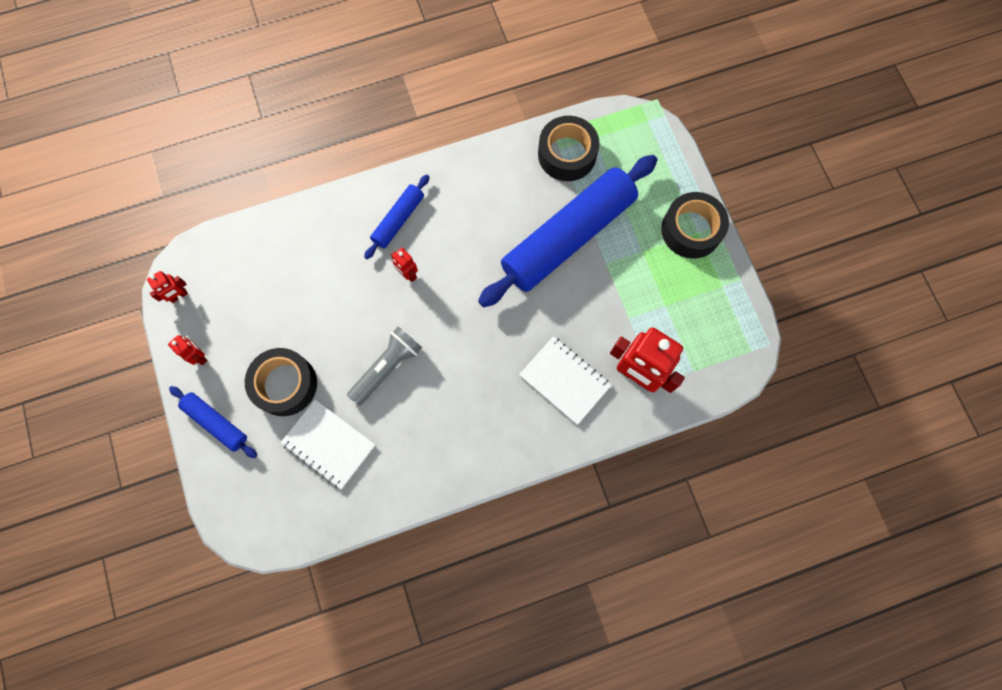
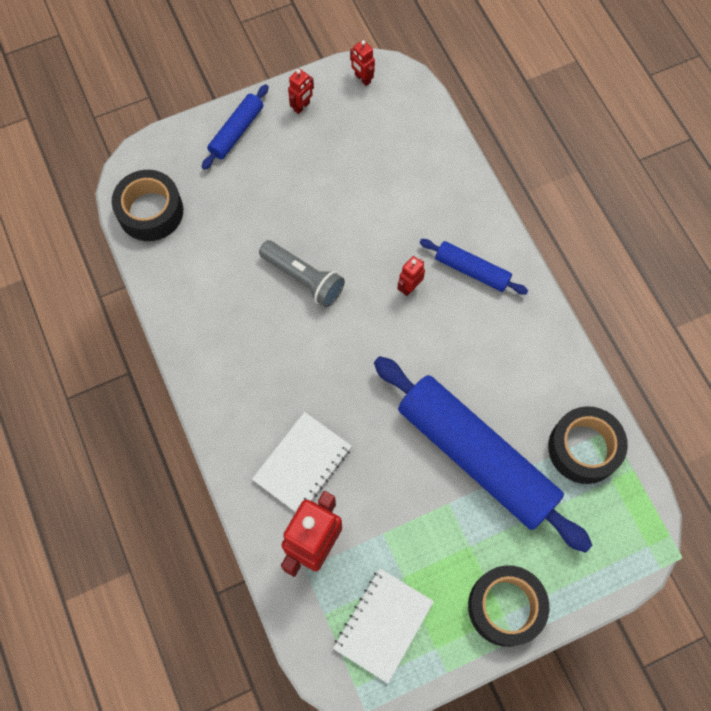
camera: 85 degrees right, 5 degrees down
black tape [245,348,317,416] -> black tape moved to [112,170,183,241]
white notebook [280,399,375,489] -> white notebook moved to [333,568,434,683]

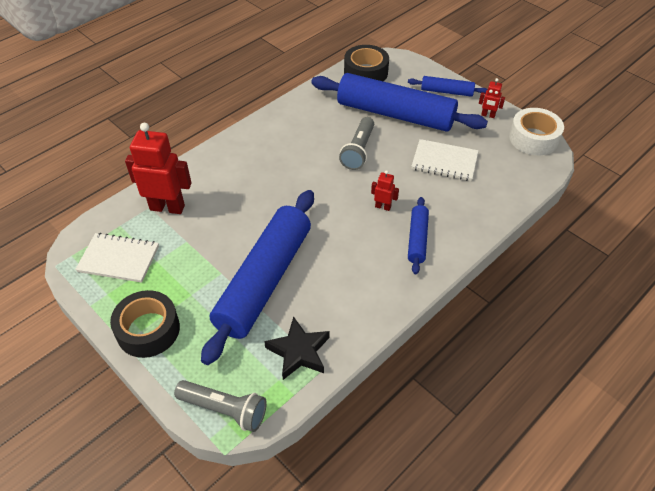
camera: 70 degrees right, 20 degrees down
white notebook [252,412,352,511] -> white notebook moved to [411,139,479,181]
red robot [350,40,375,86] -> white tape [509,108,564,155]
black tape [548,406,628,484] -> black star [264,316,329,380]
none -> grey flashlight [174,380,267,432]
none -> blue rolling pin [311,73,488,132]

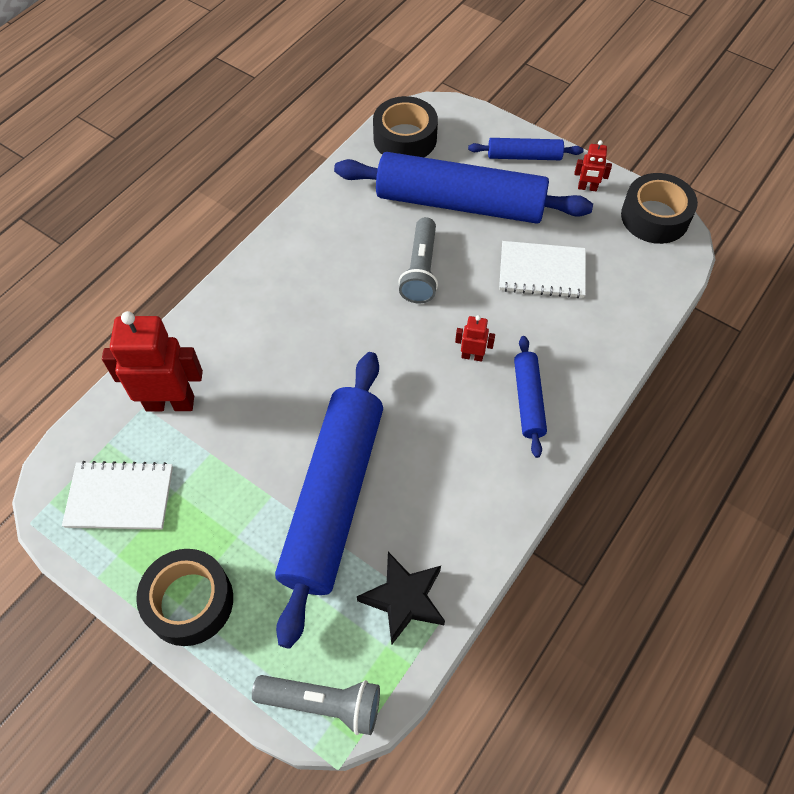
camera: 10 degrees left, 10 degrees up
white tape [509,108,564,155] -> black tape [621,173,698,244]

